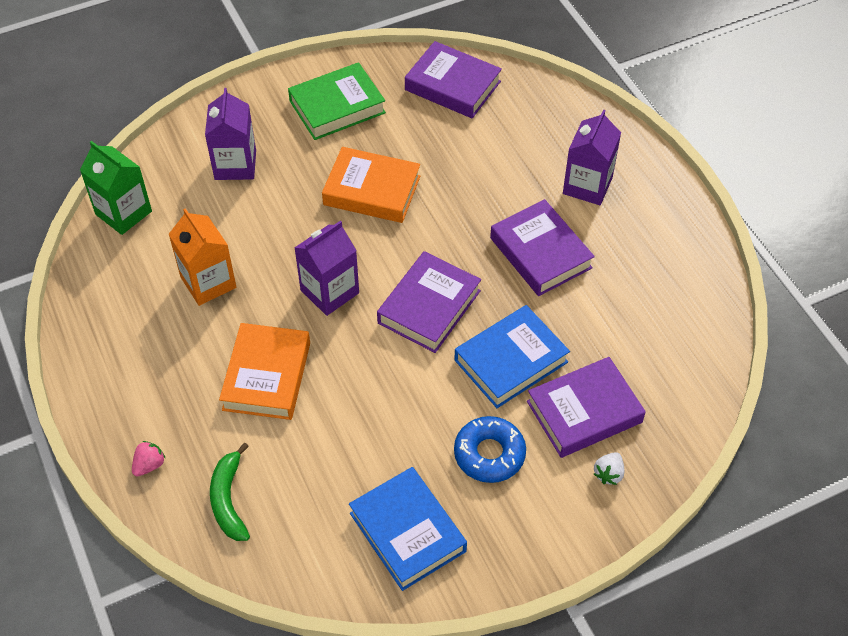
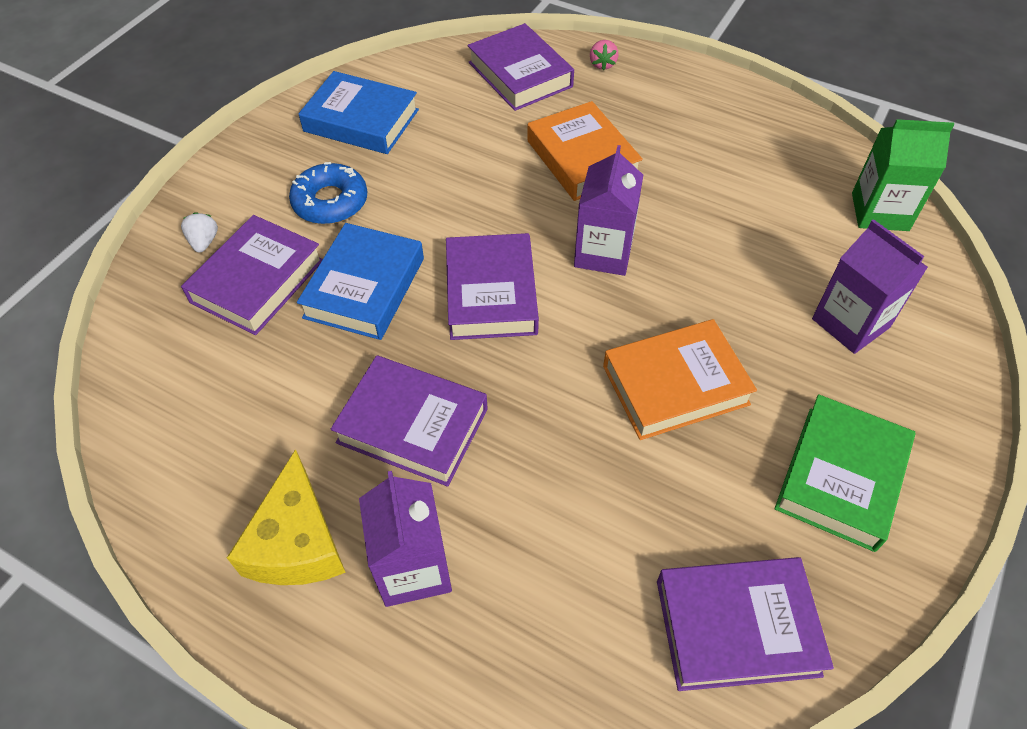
camera: 145 degrees right, 0 degrees up
orange carton [169,208,236,306] -> none
green banana [210,443,250,541] -> purple book [468,23,574,111]
none -> yellow cheese [227,449,346,585]

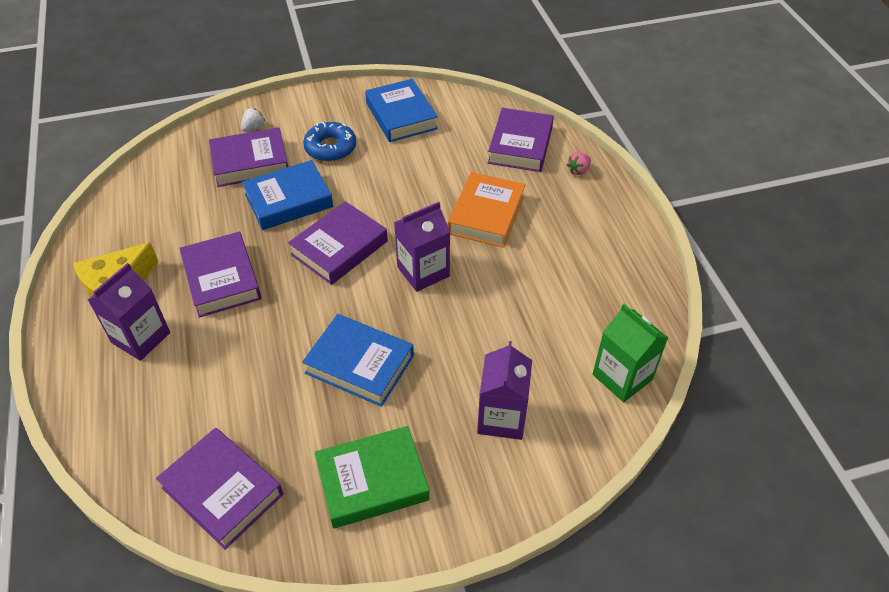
camera: 45 degrees right, 5 degrees down
orange book [603,319,757,440] -> blue book [302,314,414,407]

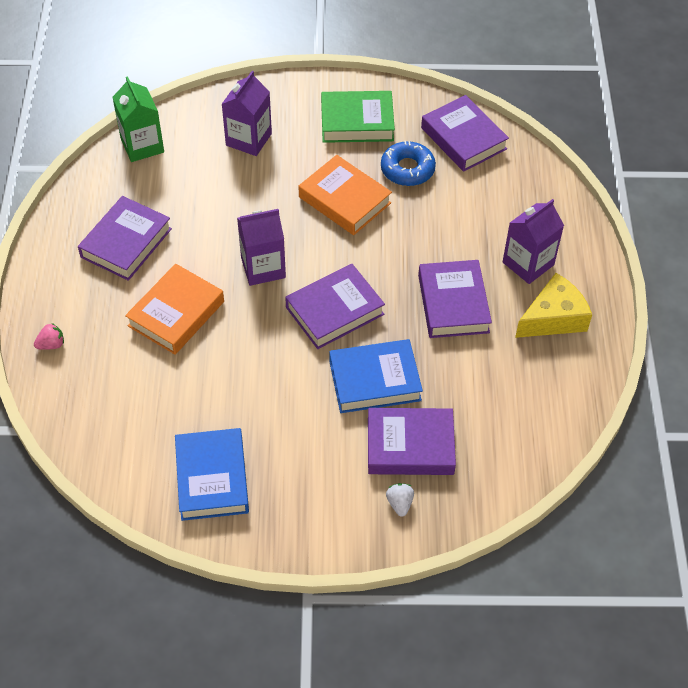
camera: 165 degrees left, 5 degrees up
white strawberry [241,108,265,132] -> white strawberry turned 120 degrees clockwise [386,483,414,517]
blue book [302,314,414,407] -> orange book [299,155,392,235]
blue donut [303,121,356,162] -> blue donut moved to [381,141,436,186]
purple book [488,108,554,172] -> purple book moved to [78,196,172,281]

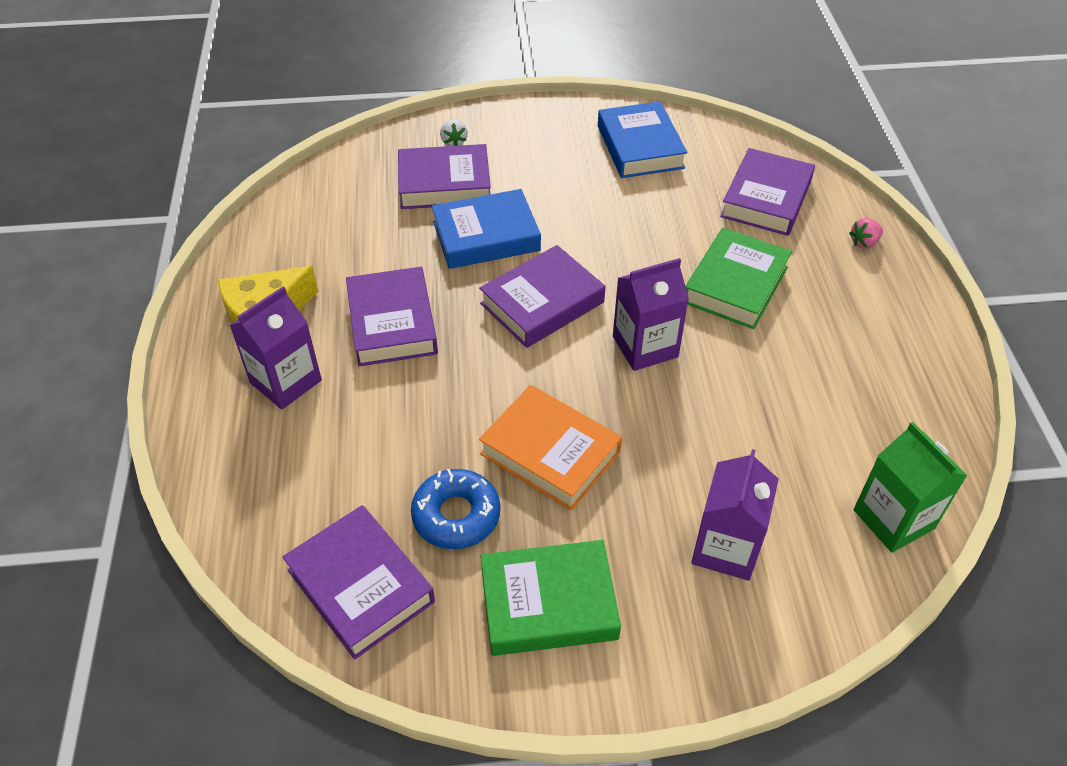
camera: 175 degrees right, 5 degrees down
purple book [78,196,172,281] -> purple book moved to [720,148,815,236]
orange book [125,264,224,355] -> green book [686,228,792,329]

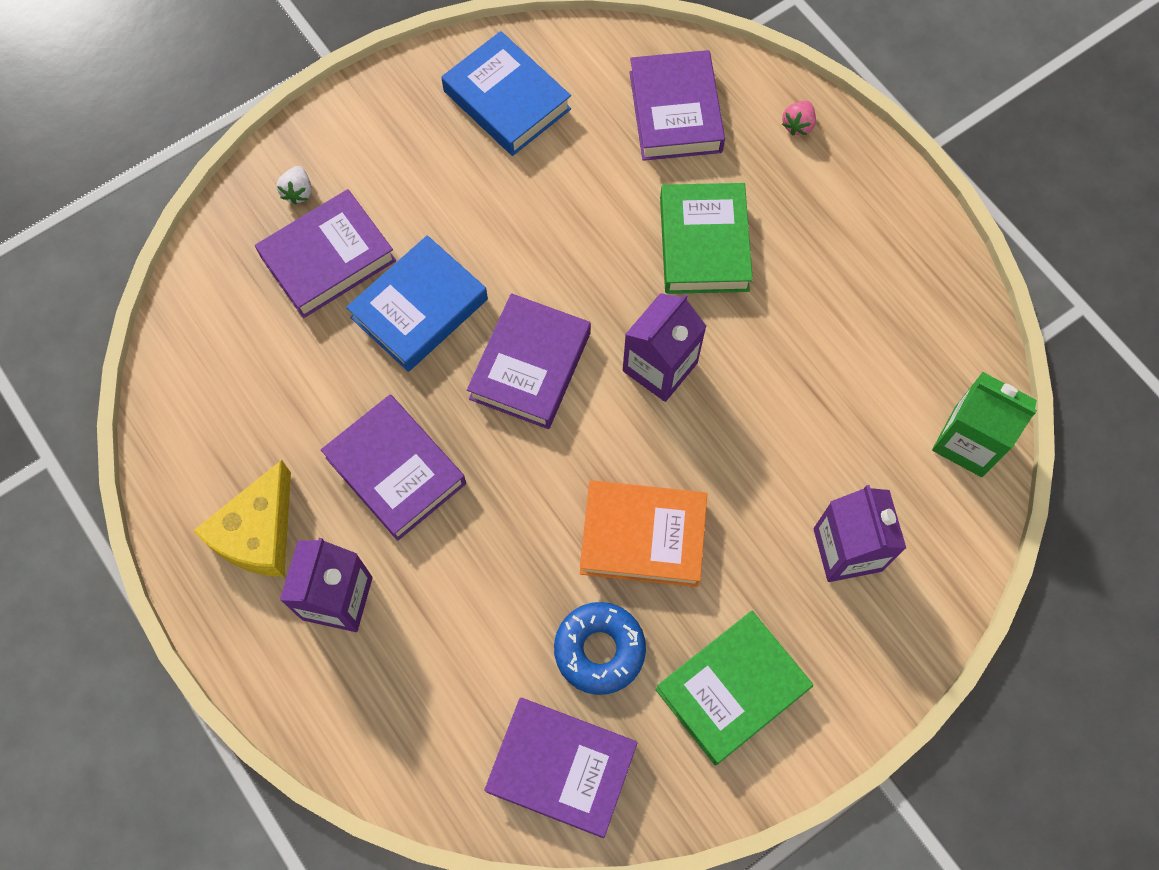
camera: 30 degrees left, 20 degrees up
white strawberry [440,119,468,146] -> white strawberry turned 45 degrees clockwise [277,166,312,205]

